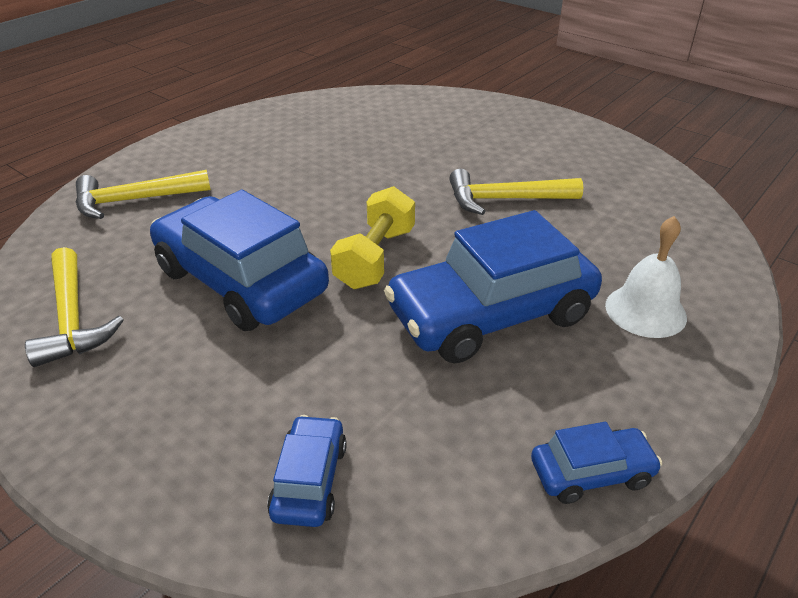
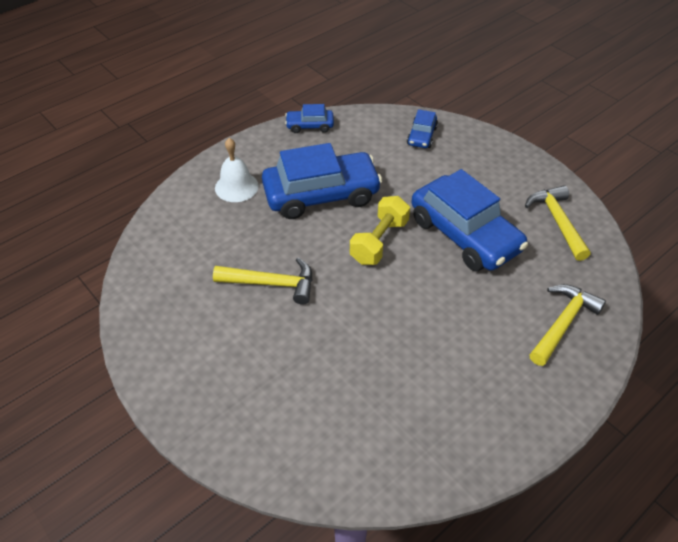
camera: 170 degrees left, 10 degrees up
yellow hammer [76,170,211,219] -> yellow hammer turned 45 degrees counterclockwise [530,284,606,366]

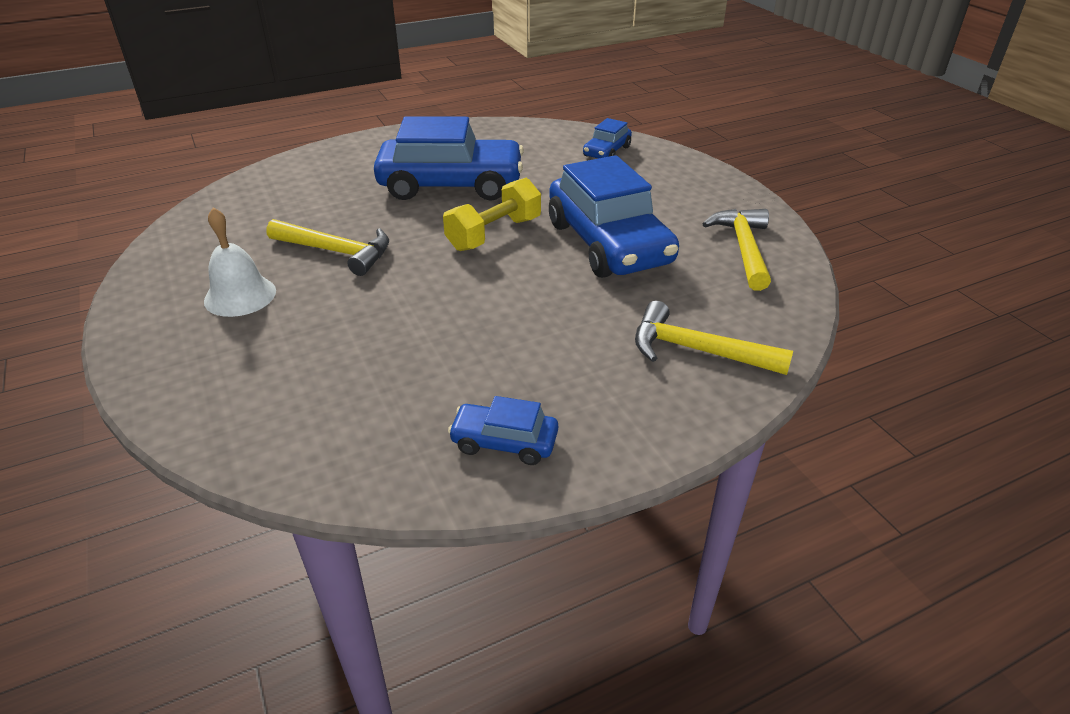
camera: 15 degrees right, 10 degrees down
white bell [215,138,259,202] -> white bell moved to [204,208,276,317]
blue car [285,104,334,133] -> blue car moved to [448,396,558,465]
yellow hammer [530,284,606,366] -> yellow hammer turned 120 degrees counterclockwise [635,301,793,375]

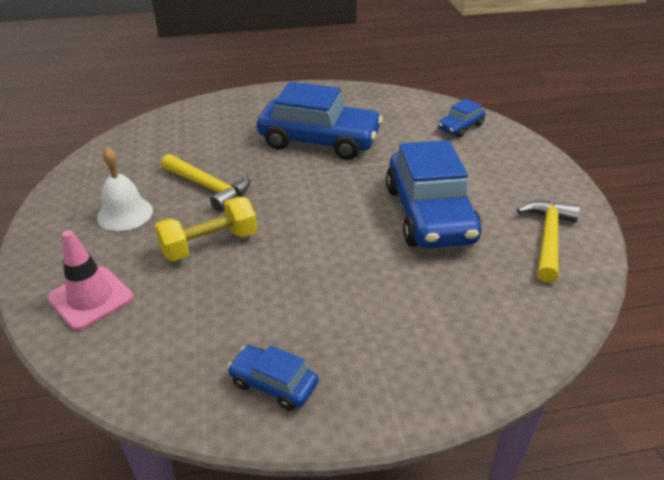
camera: 15 degrees right, 0 degrees up
yellow dumbbell [443,178,541,251] -> yellow dumbbell moved to [154,197,257,261]
yellow hammer [635,301,793,375] -> none
none -> pink traffic cone [47,230,134,330]

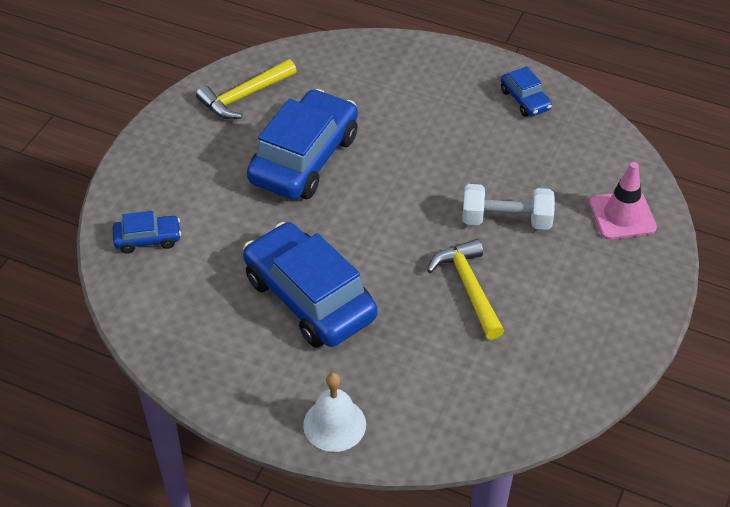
camera: 145 degrees left, 10 degrees up
white bell [97,147,153,231] -> white bell moved to [303,373,366,452]
yellow dumbbell [154,197,257,261] -> white dumbbell [463,184,555,230]

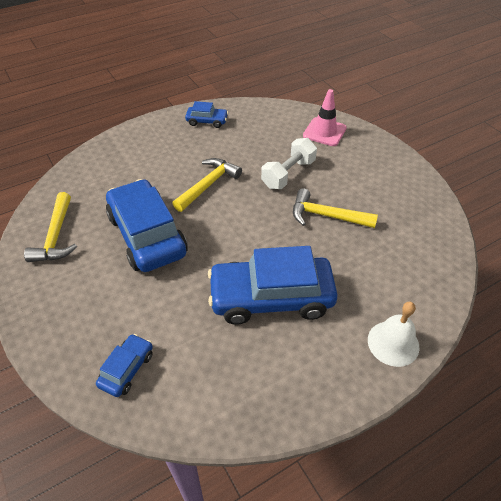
camera: 55 degrees left, 0 degrees up
none -> yellow hammer [172,158,242,212]

